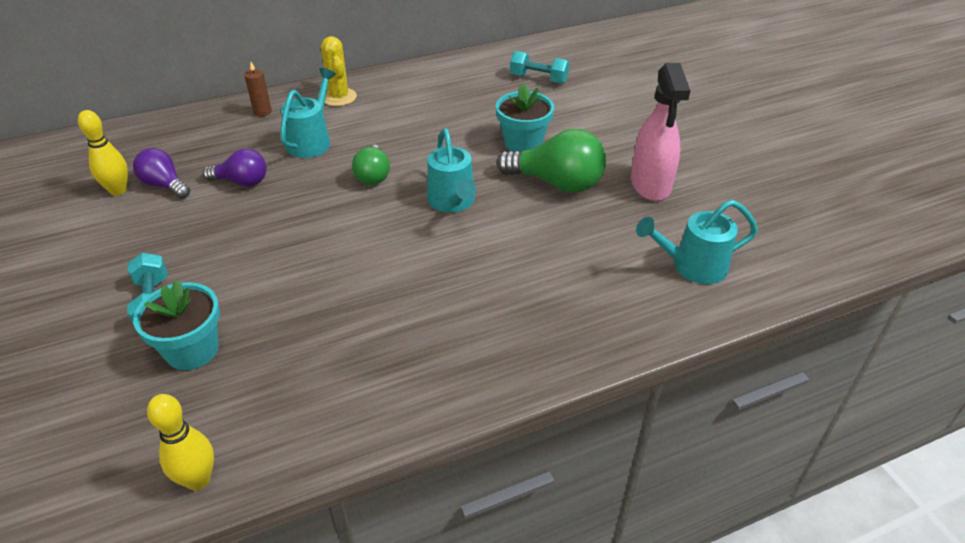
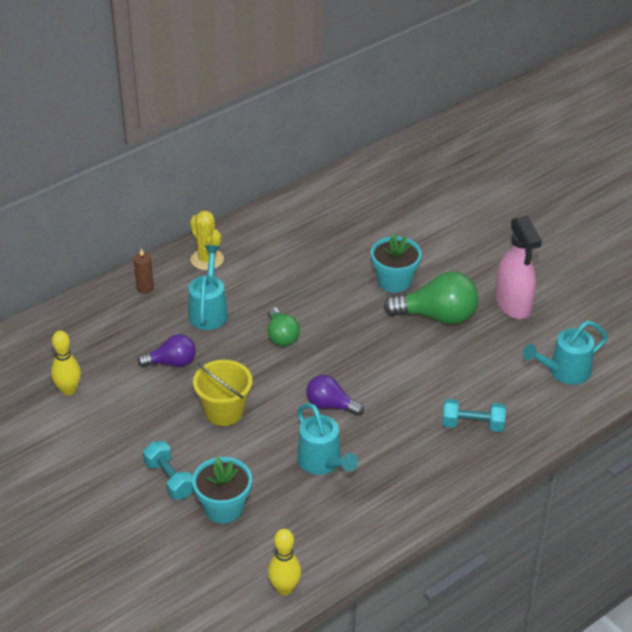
camera: 15 degrees left, 0 degrees up
purple light bulb [133,148,190,199] -> purple light bulb moved to [306,375,364,416]
turquoise watering can [427,128,476,212] -> turquoise watering can moved to [297,403,358,475]
turquoise dumbbell [510,51,569,84] -> turquoise dumbbell moved to [442,399,506,432]
none -> yellow bucket [193,360,252,426]

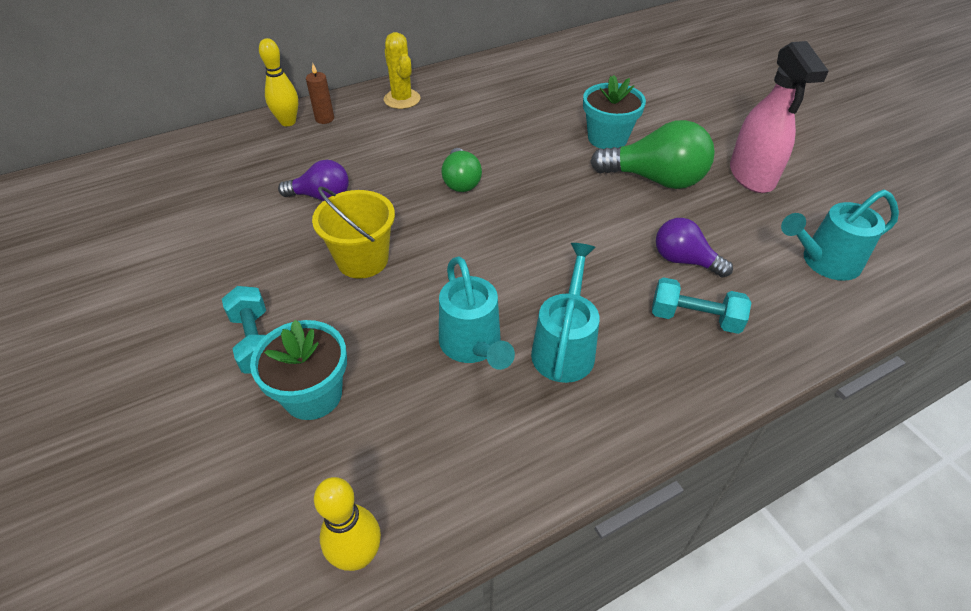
camera: 10 degrees right, 5 degrees up
yellow bowling pin [51,331,81,396] -> yellow bowling pin moved to [259,38,298,126]
turquoise watering can [188,245,228,330] -> turquoise watering can moved to [531,243,600,383]
purple light bulb [306,375,364,416] -> purple light bulb moved to [656,218,733,278]

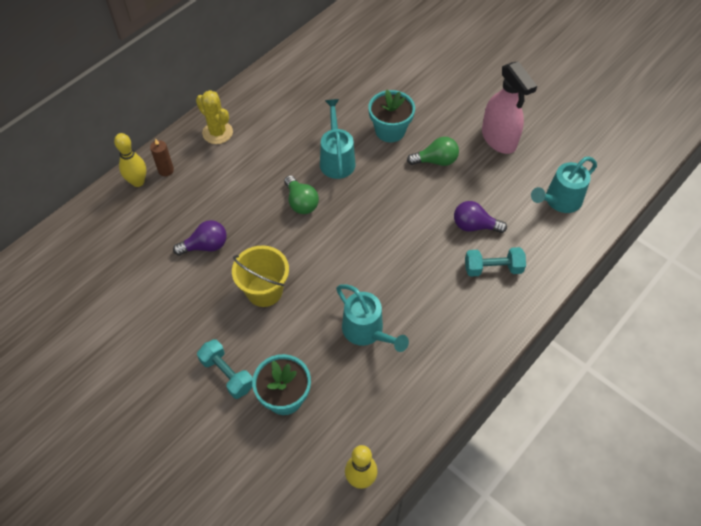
camera: 20 degrees left, 10 degrees up
turquoise watering can [531,243,600,383] -> turquoise watering can moved to [320,99,355,179]
green light bulb [590,120,715,189] -> green light bulb [407,137,459,166], size x0.61

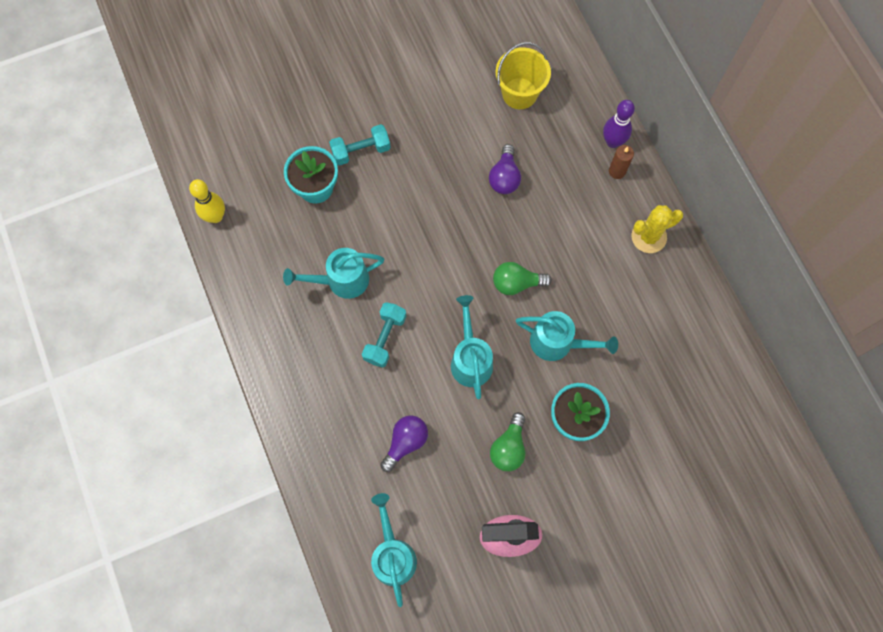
camera: 115 degrees right, 15 degrees up
yellow bowling pin [114,133,146,187] -> purple bowling pin [603,100,635,148]
yellow bucket [232,245,289,307] -> yellow bucket moved to [496,42,551,109]
turquoise dumbbell [465,247,526,277] -> turquoise dumbbell moved to [362,302,406,367]
none -> turquoise watering can [451,295,493,399]

